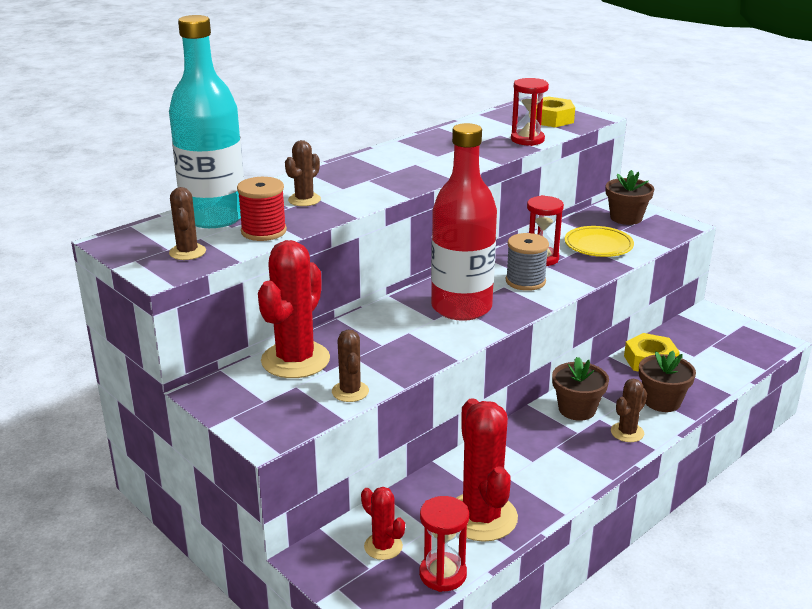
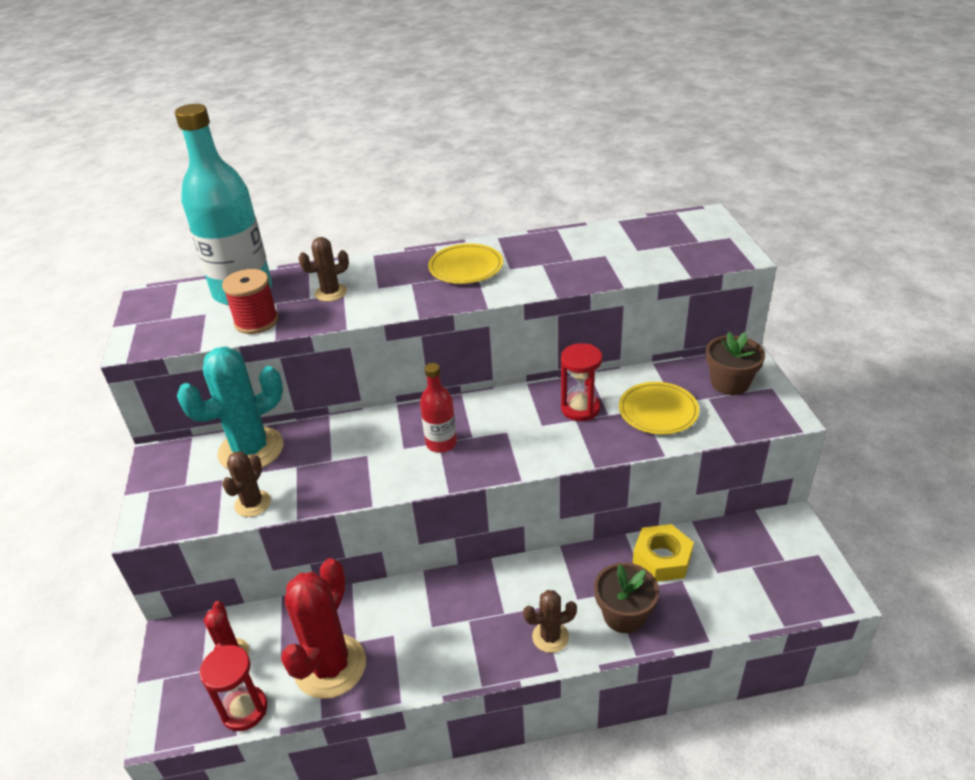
camera: 35 degrees right, 10 degrees up
brown cactus [169,187,206,260] -> none
red cactus [258,240,330,378] -> turquoise cactus [177,346,283,469]
red bottle [431,123,497,321] -> red bottle [420,363,457,453], size x0.49
grey spool [506,233,549,291] -> none
red hourglass [511,78,549,146] -> none
yellow nut [536,96,575,127] -> none
brown flower pot [552,357,609,421] -> none
none -> yellow plate [428,243,503,284]

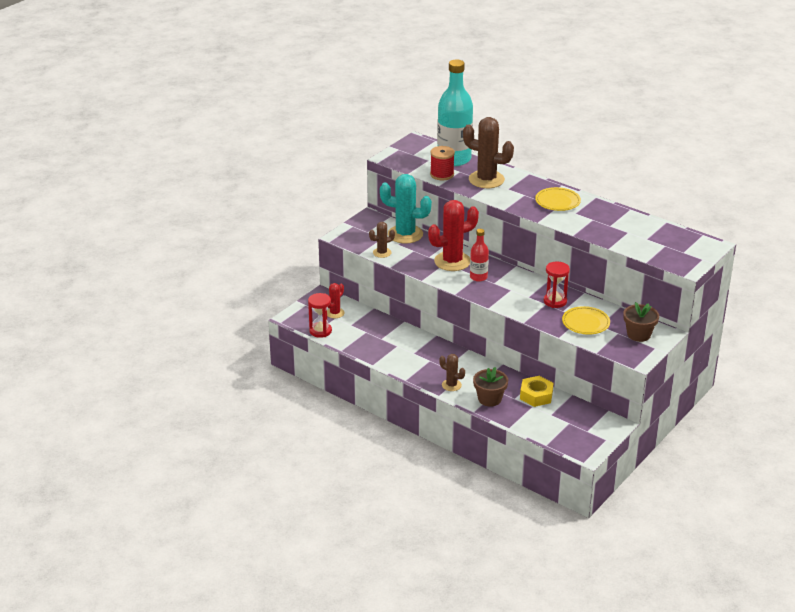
camera: 45 degrees right, 5 degrees down
red cactus [281,558,366,699] -> red cactus moved to [428,200,479,271]
brown cactus [298,237,349,302] -> brown cactus [463,117,514,188], size x1.94

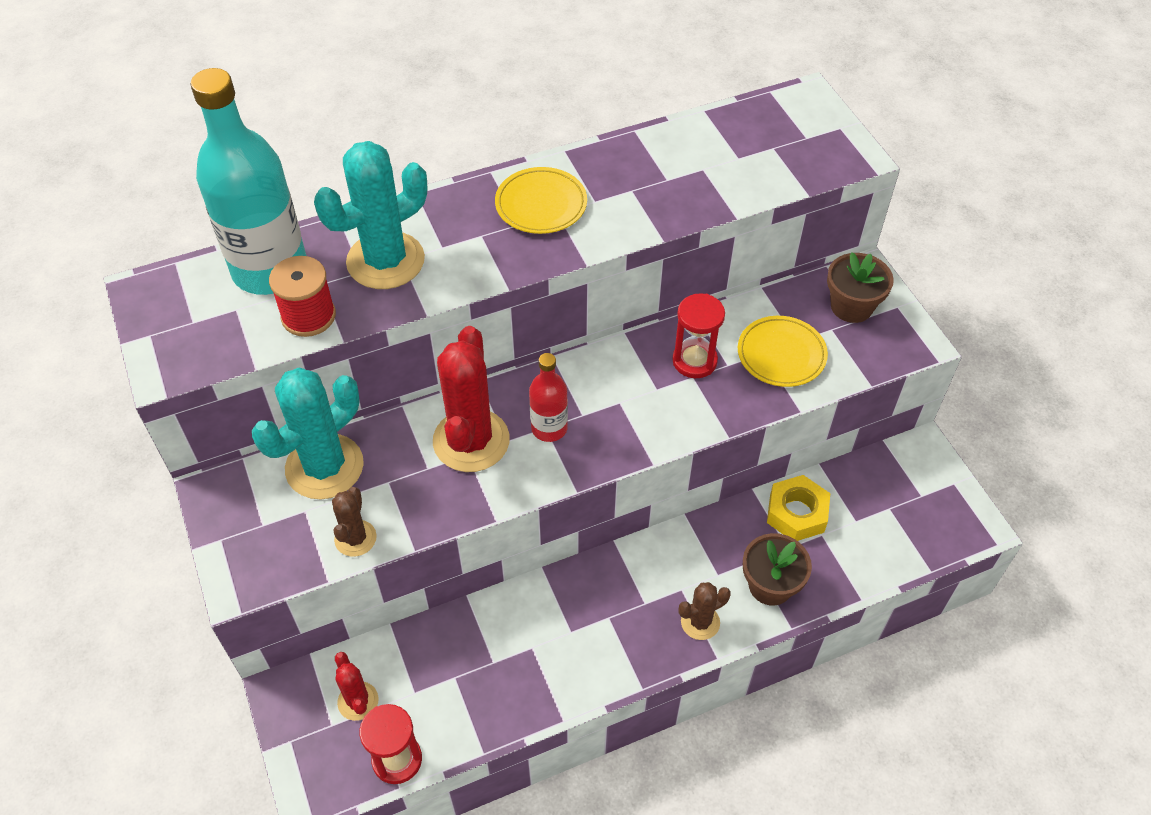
camera: 60 degrees left, 20 degrees up
brown cactus [463,117,514,188] -> turquoise cactus [314,141,427,289]

